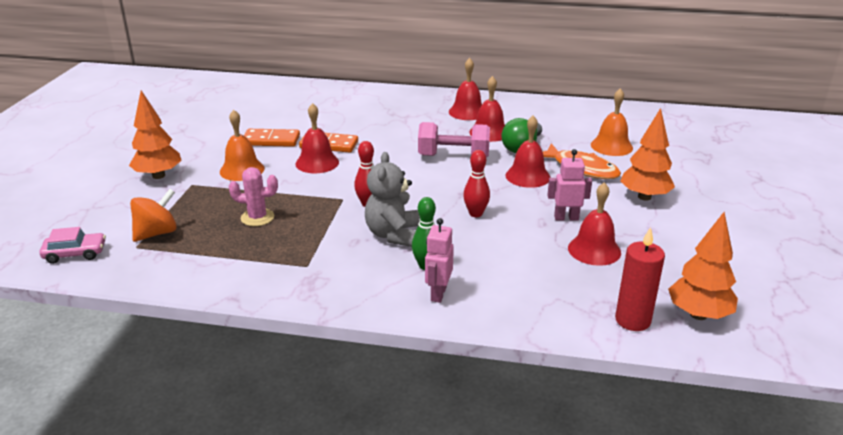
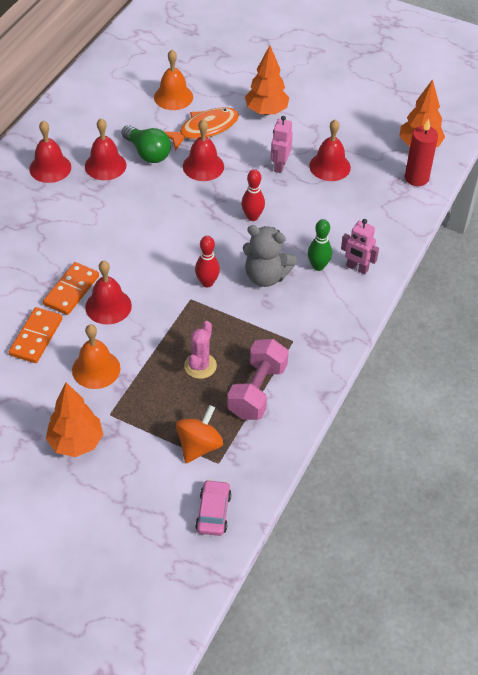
camera: 75 degrees left, 20 degrees up
orange spinning top [130,189,177,242] -> orange spinning top turned 60 degrees clockwise [176,405,223,463]
pink dumbbell [418,122,490,157] -> pink dumbbell moved to [227,339,289,420]

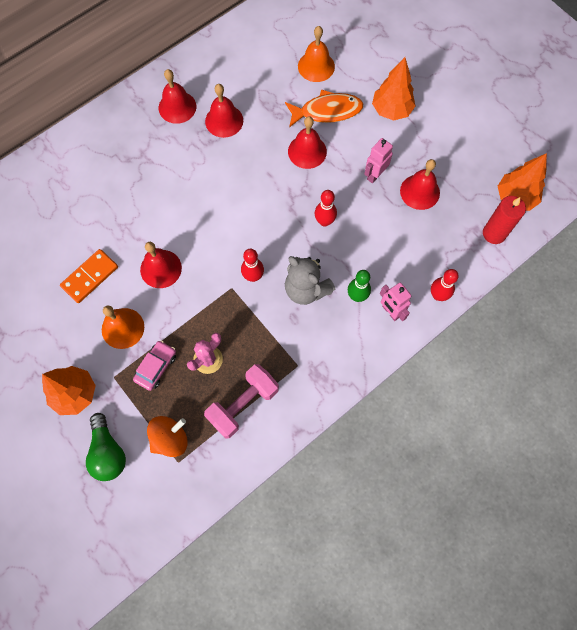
camera: 25 degrees right, 20 degrees up
orange domino [43,262,99,315] -> none
green light bulb [121,125,171,163] -> green light bulb moved to [86,413,126,481]
pink car [195,479,232,536] -> pink car moved to [133,340,176,391]
none -> red bowling pin [431,269,459,301]

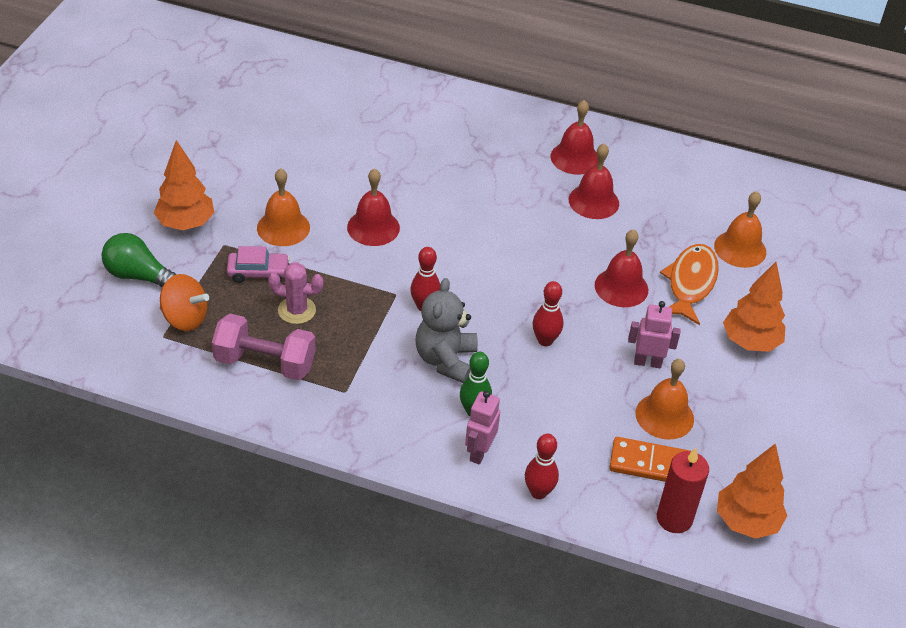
camera: 55 degrees right, 25 degrees down
orange domino [60,249,118,303] -> orange domino moved to [609,437,690,482]
green light bulb [86,413,126,481] -> green light bulb turned 75 degrees clockwise [102,233,177,287]
orange fish [285,90,363,127] -> orange fish turned 120 degrees counterclockwise [660,244,719,325]
red bell [400,159,440,210] -> orange bell [636,359,694,440]

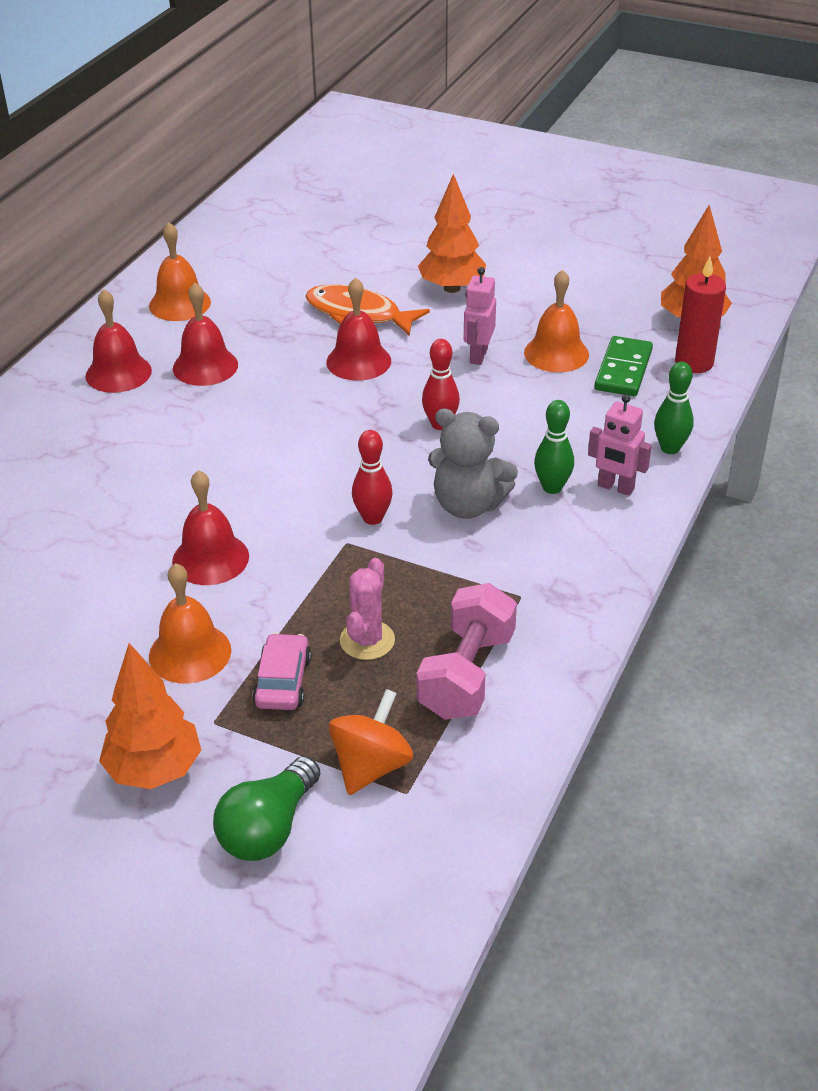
camera: 80 degrees left, 5 degrees down
red bowling pin [525,434,559,499] -> green bowling pin [654,362,694,454]
orange domino [609,437,690,482] -> green domino [595,336,653,396]
orange bell [714,191,766,268] -> orange bell moved to [149,222,211,321]

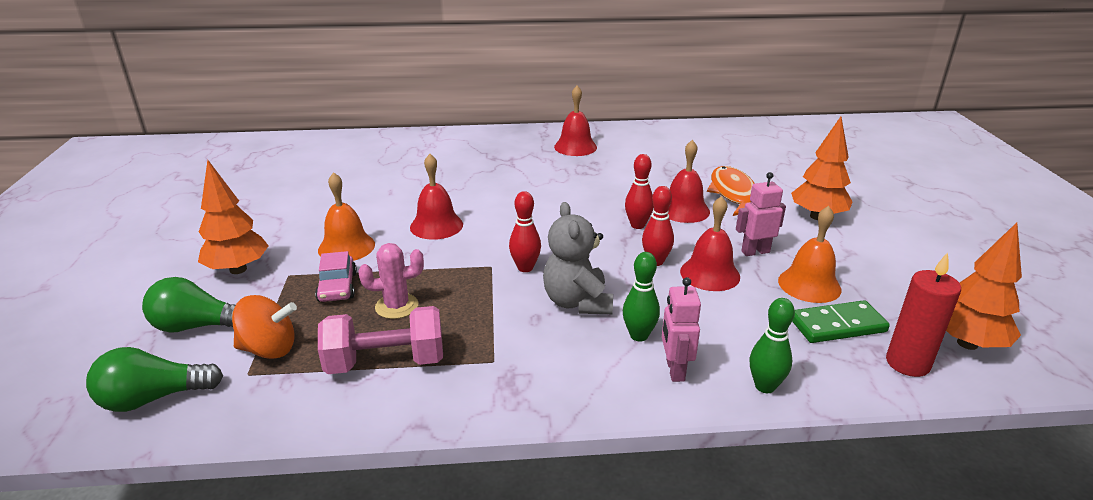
camera: 60 degrees right, 10 degrees down
orange bell [149,222,211,321] -> none
red bell [173,283,238,386] -> red bell moved to [680,196,740,291]
pink car [252,633,311,710] -> pink car turned 105 degrees clockwise [315,251,357,302]
none -> green light bulb [86,347,223,412]
none -> red bowling pin [625,154,654,229]

